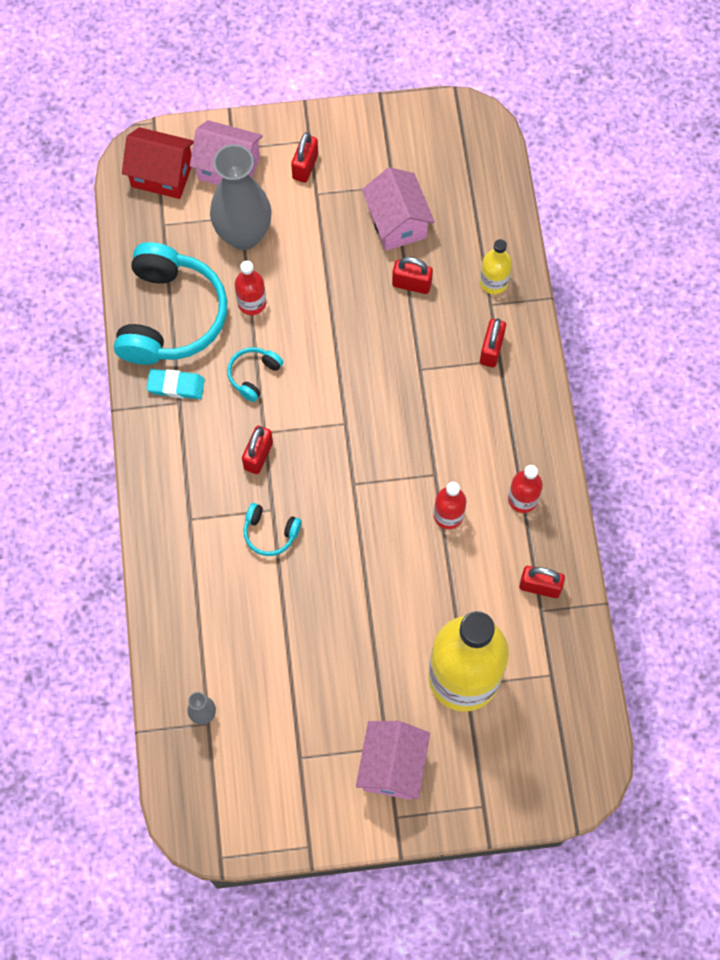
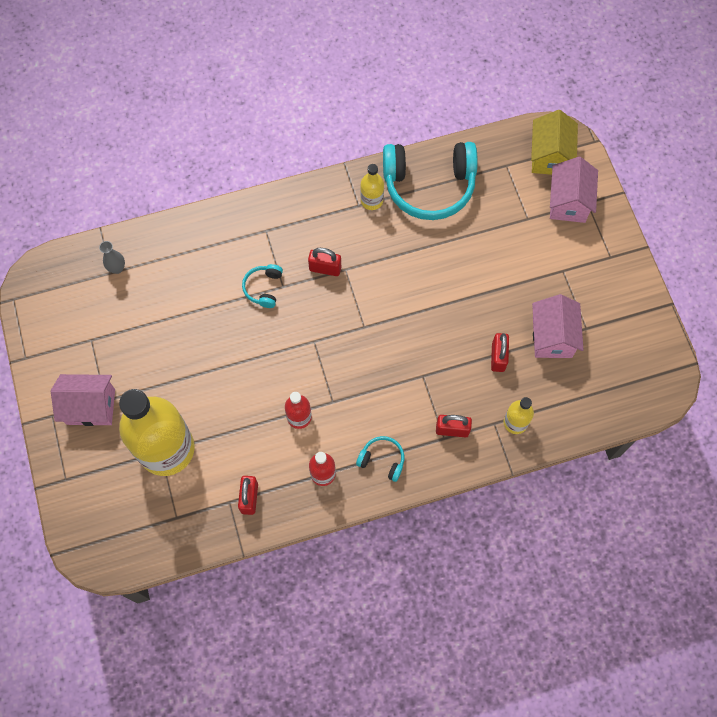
camera: 80 degrees right, 0 degrees up
red house [122,127,194,199] -> yellow house [531,110,578,175]
turquoise eraser [146,369,205,399] -> yellow bottle [360,164,384,210]
grey vase [210,144,272,250] -> none
turquoise headphones [227,347,283,402] -> turquoise headphones moved to [356,436,404,482]
red bottle [235,261,266,315] -> none
red padlock [291,132,318,183] -> none
pink house [362,167,435,251] -> pink house turned 60 degrees counterclockwise [532,294,583,358]

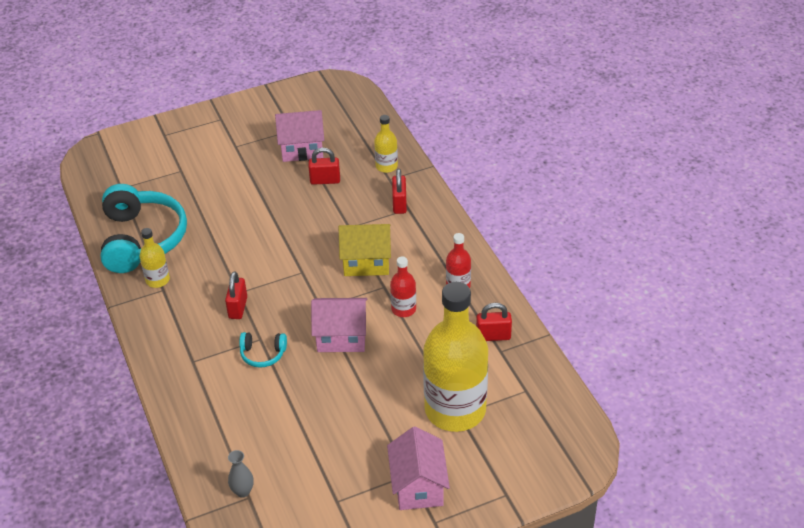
camera: 95 degrees left, 25 degrees down
turquoise headphones [356,436,404,482] -> none
yellow house [531,110,578,175] -> yellow house moved to [339,224,391,276]
pink house [550,157,598,223] -> pink house moved to [311,298,368,352]

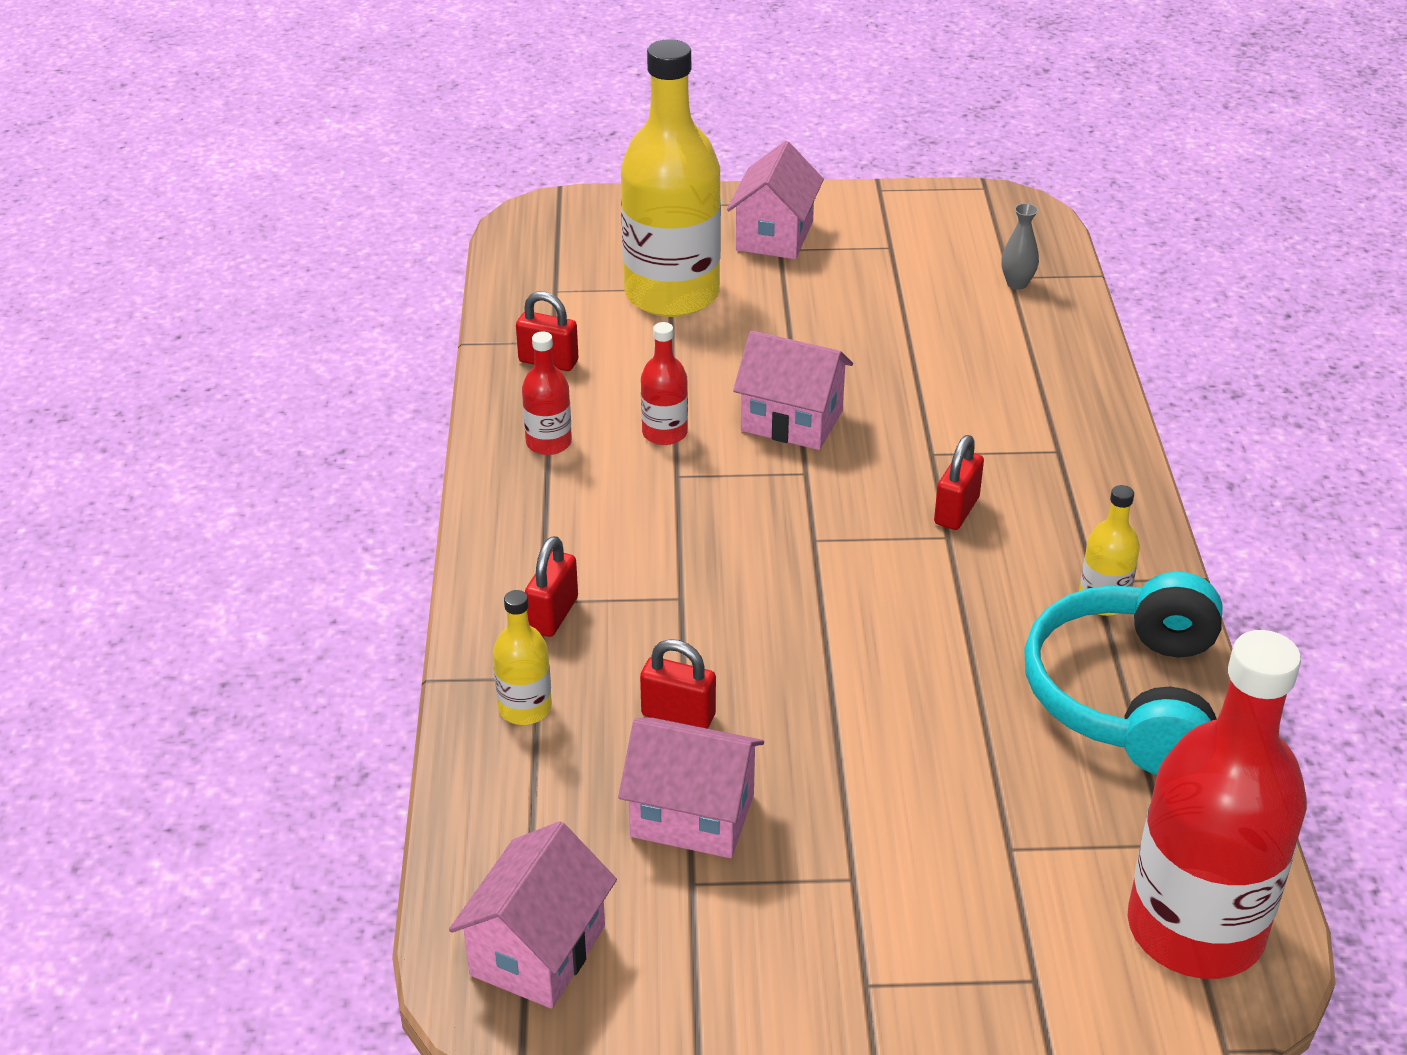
camera: 160 degrees left, 5 degrees down
turquoise headphones [239,332,287,368] -> none
yellow house [339,224,391,276] -> none
none -> pink house [449,821,617,1009]
none -> red bottle [1127,630,1307,979]

